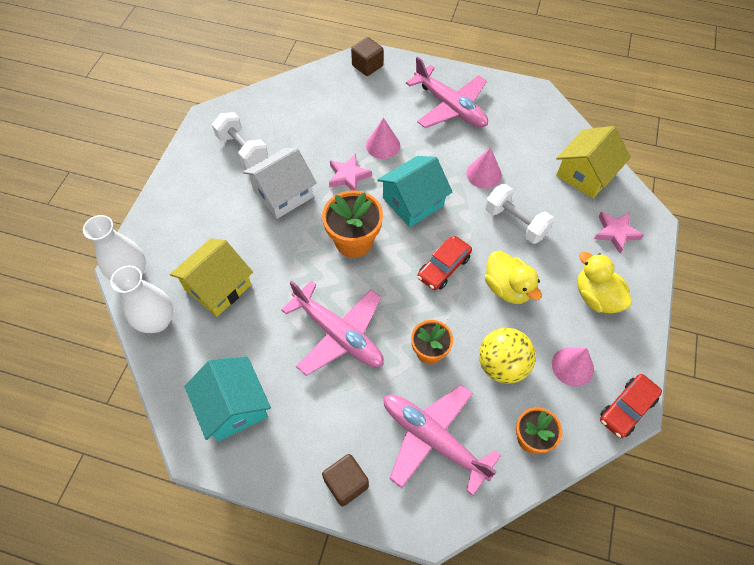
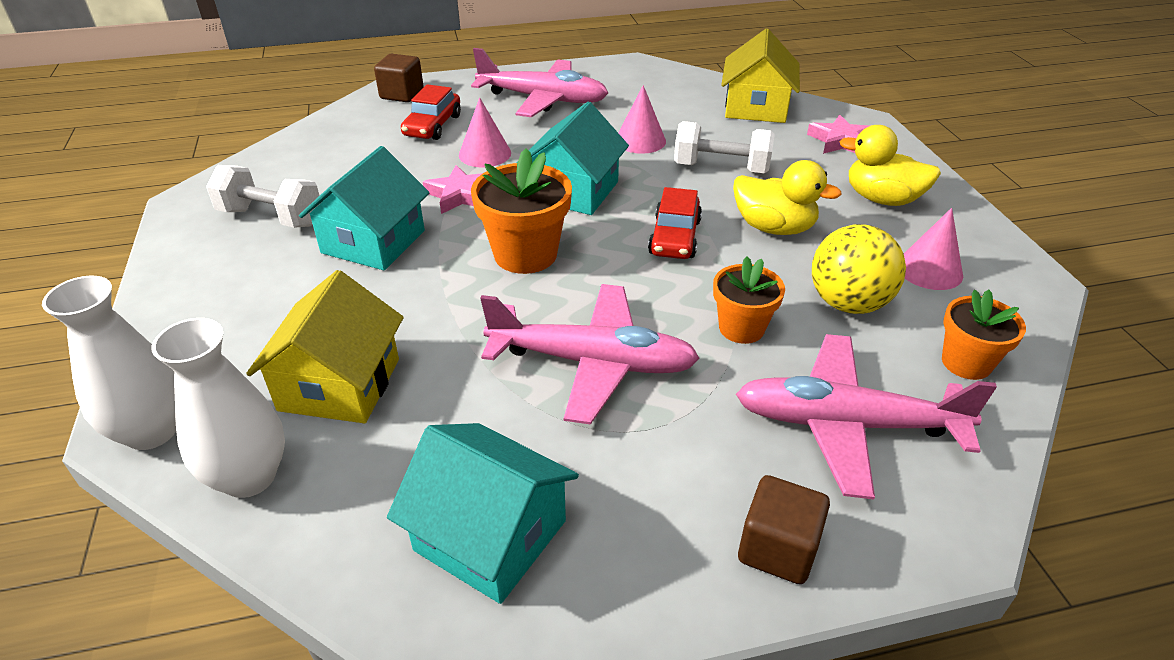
camera: 30 degrees left, 20 degrees down
white house [243,148,317,219] -> turquoise house [299,146,429,270]
red car [600,374,662,438] -> red car moved to [401,84,461,140]

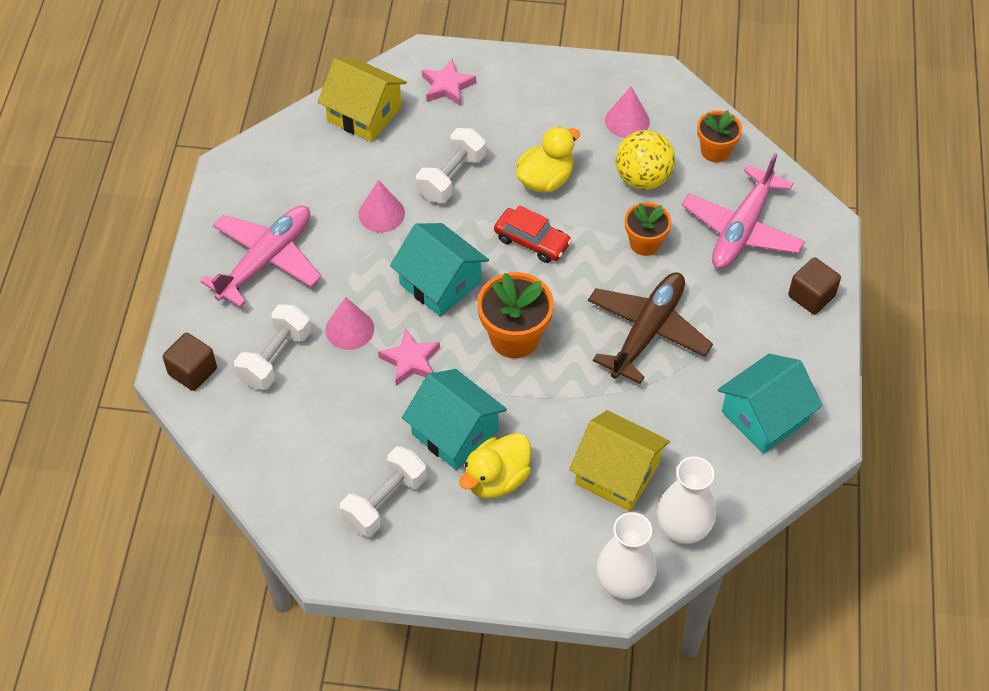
camera: 70 degrees left, 15 degrees up
red car [401,84,461,140] -> white dumbbell [234,304,311,390]
pink plane [480,284,700,425] -> brown plane [588,272,713,384]
yellow duck [839,125,941,206] -> yellow duck moved to [459,433,531,499]

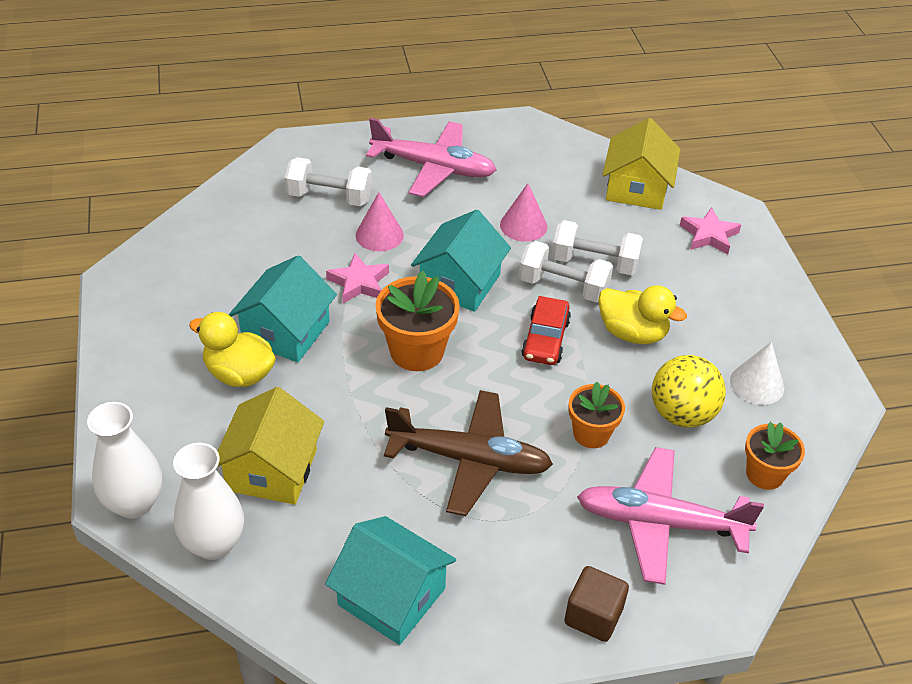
camera: 70 degrees right, 10 degrees down
brown cube [163,333,217,391] -> none
white dumbbell [340,447,427,537] -> white dumbbell moved to [519,241,613,303]
pink cone [605,86,650,138] -> white cone [730,342,784,405]

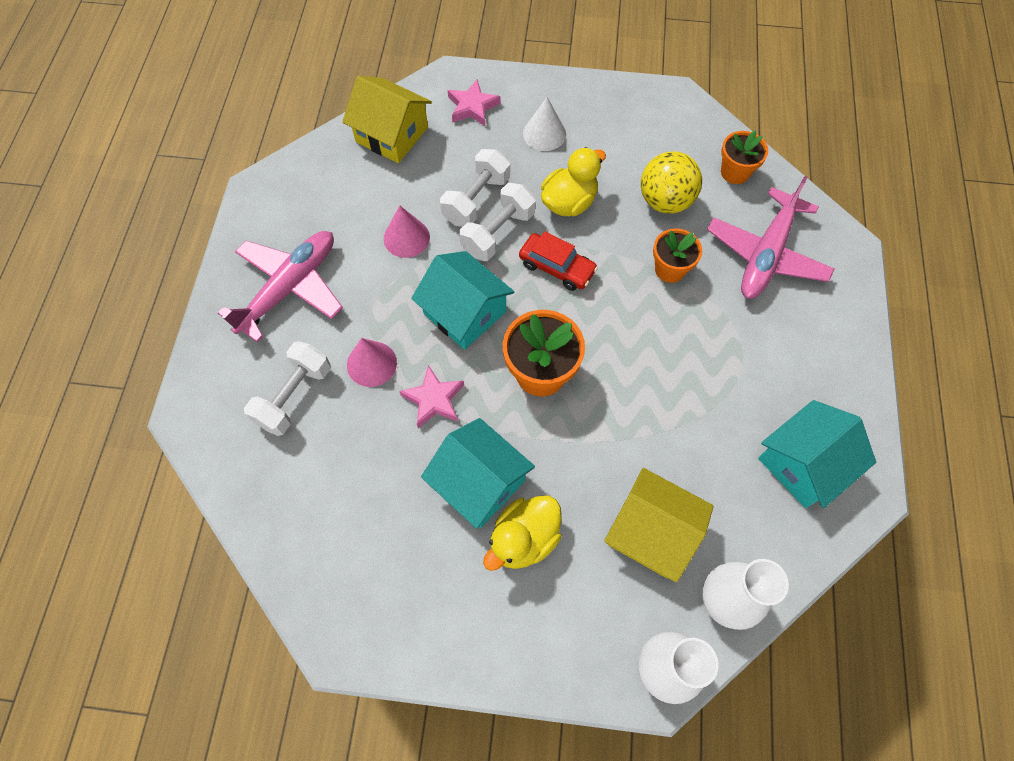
camera: 70 degrees left, 20 degrees up
brown plane [384,390,553,516] -> none
brown cube [564,566,629,642] -> none
white cone [730,342,784,405] -> white cone moved to [523,97,566,151]

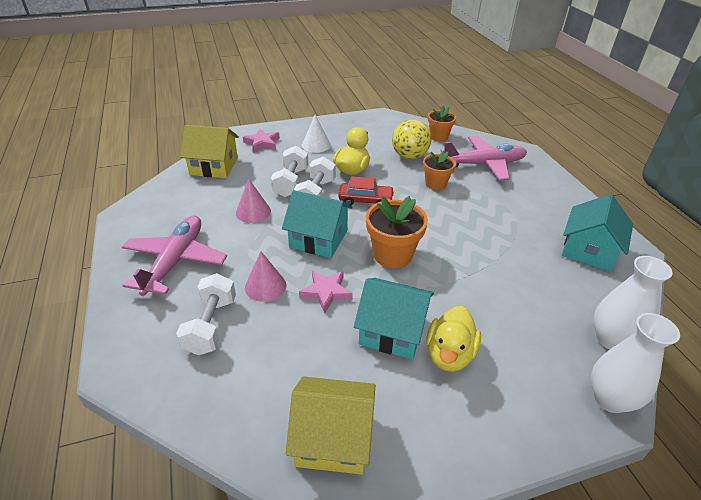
camera: 25 degrees left, 25 degrees down
yellow house [604,468,714,583] -> yellow house moved to [286,376,375,475]
pink plane [707,176,834,299] -> pink plane turned 105 degrees counterclockwise [440,136,527,181]

